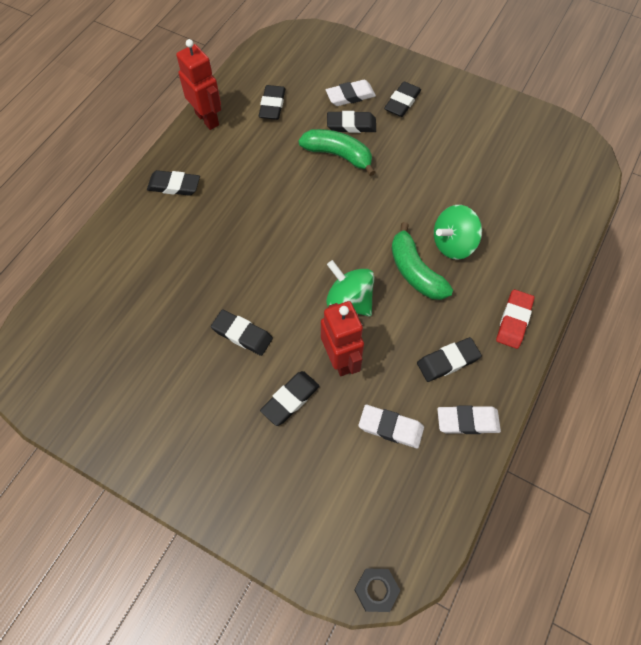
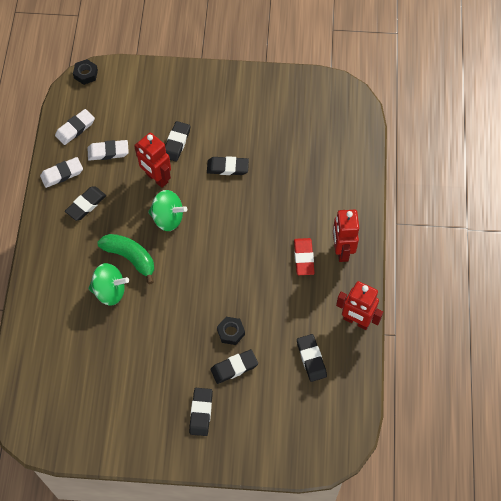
camera: 155 degrees right, 0 degrees up
black eraser [147,170,200,196] -> red robot [333,210,359,262]
green banana [298,129,375,176] -> black nut [217,317,245,345]
white eraser [326,80,376,106] -> white eraser moved to [55,109,95,145]
green spinning top [434,205,482,260] -> green spinning top turned 60 degrees clockwise [88,263,129,306]
red eraser [496,289,534,349] -> red eraser moved to [294,238,315,275]

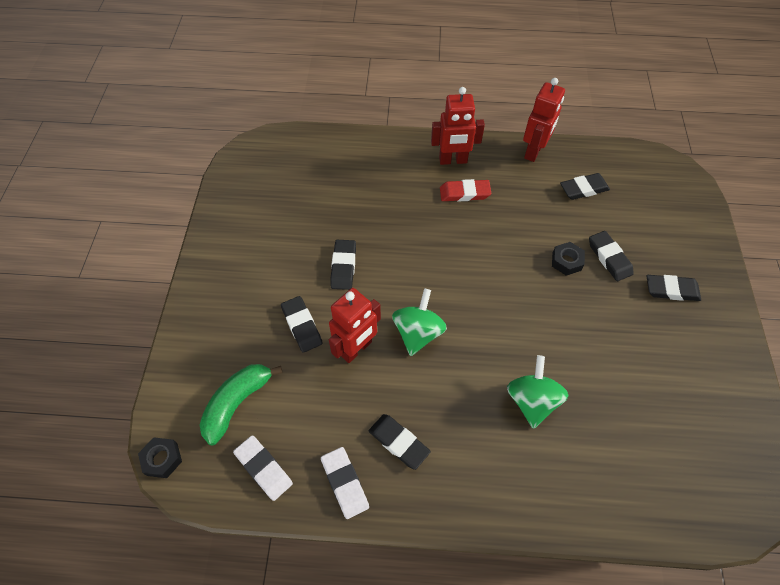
camera: 90 degrees left, 5 degrees down
white eraser [87,140,129,161] -> none
green banana [97,234,154,284] -> green banana moved to [200,364,283,445]
black eraser [165,121,191,162] -> black eraser turned 45 degrees clockwise [281,296,323,353]

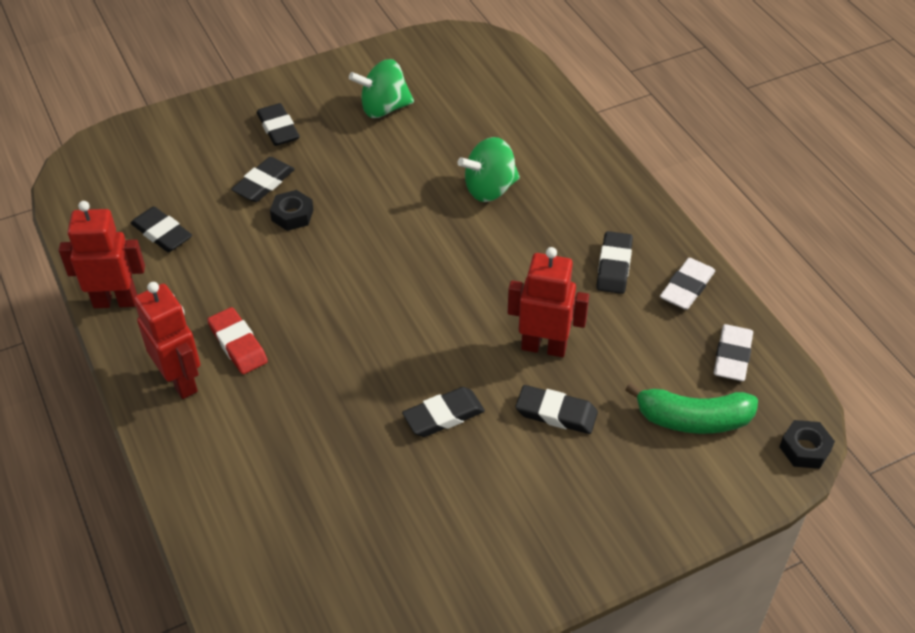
camera: 120 degrees left, 10 degrees down
black eraser [281,296,323,353] -> black eraser turned 75 degrees clockwise [516,385,598,434]
green spinning top [392,288,447,356] -> green spinning top moved to [349,59,414,118]

